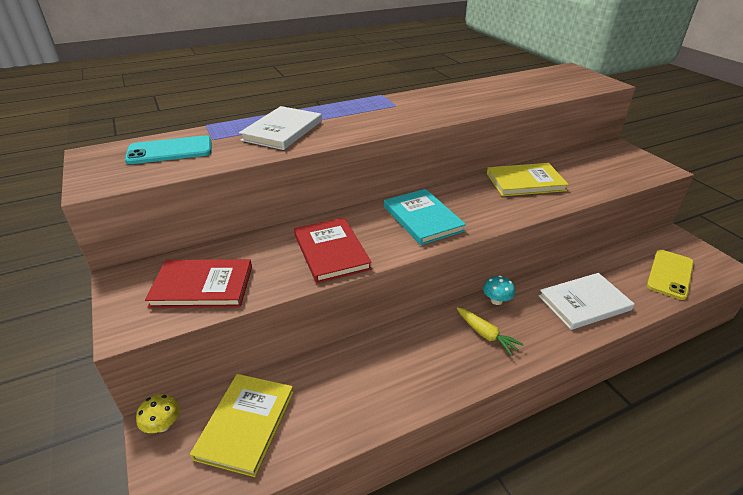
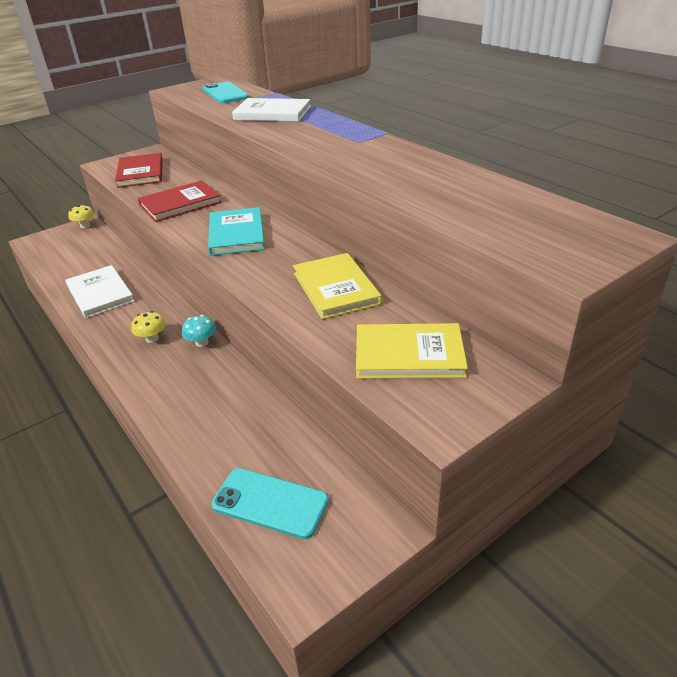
camera: 80 degrees right, 0 degrees up
yellow book [190,374,294,477] -> yellow book moved to [356,323,468,379]
turquoise book [384,189,466,245] -> turquoise book turned 60 degrees counterclockwise [208,207,265,256]
yellow carrot [457,307,524,356] -> yellow mushroom [131,311,166,343]
white book [539,273,634,330] -> white book moved to [66,265,134,318]
yellow phone [647,250,694,300] -> turquoise phone [211,468,329,539]

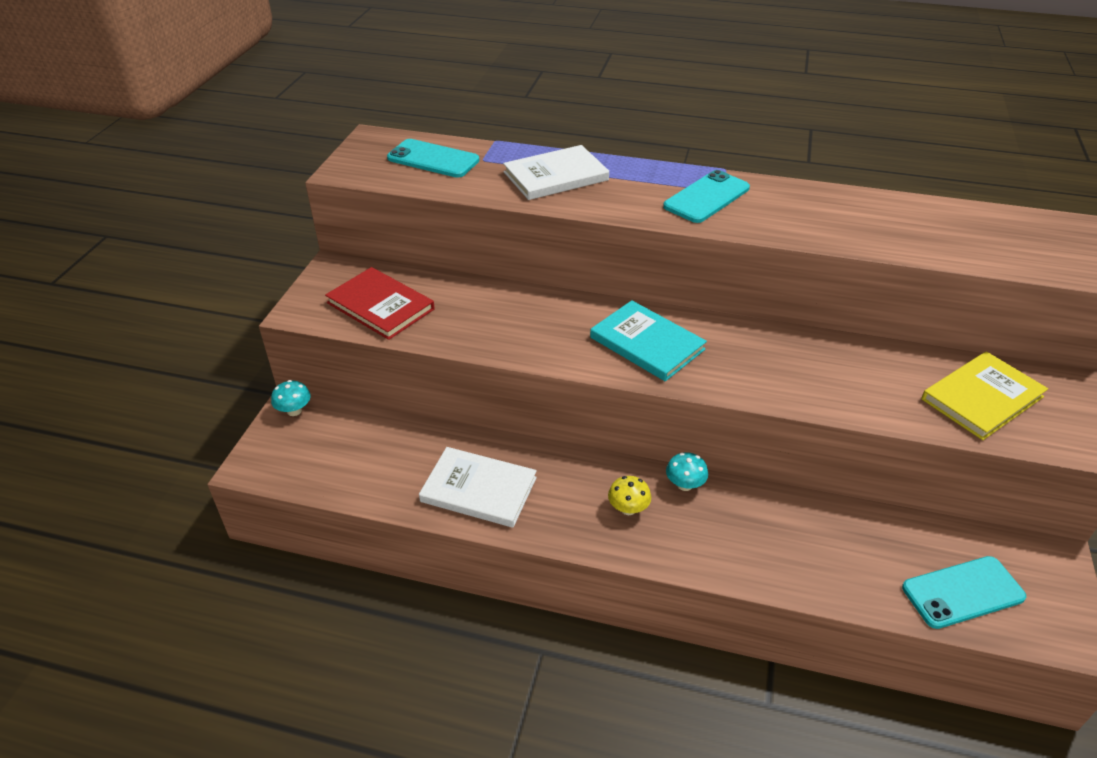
camera: 40 degrees left, 5 degrees up
yellow mushroom [68,205,95,228] -> turquoise mushroom [271,380,311,416]
red book [138,180,222,222] -> none
yellow book [293,253,382,319] -> none
none -> turquoise phone [663,170,750,223]

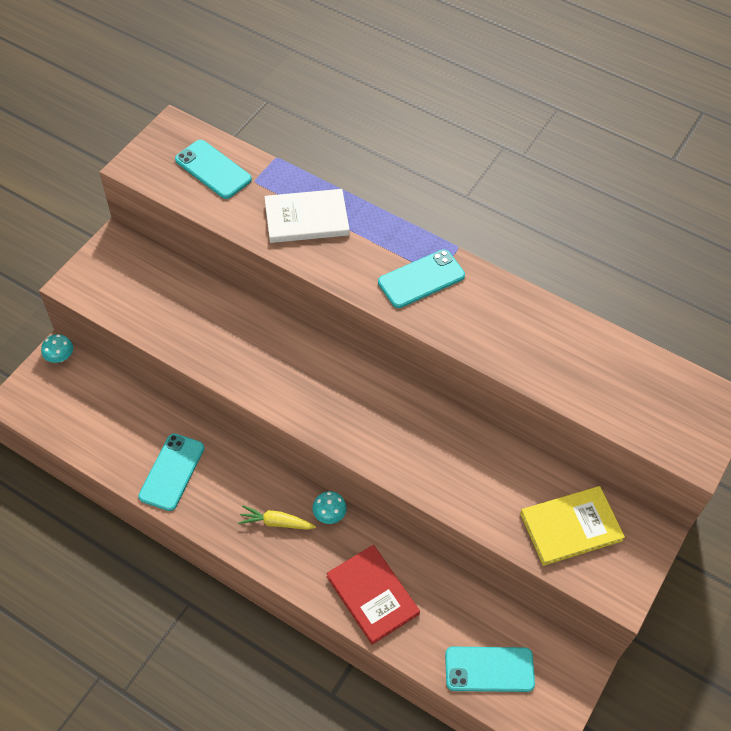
camera: 15 degrees right, 15 degrees up
red book [325,267,435,340] -> red book moved to [326,545,420,645]
white book [419,447,537,528] -> turquoise phone [138,433,204,511]
turquoise book [590,300,707,381] -> none
yellow mushroom [608,476,651,515] -> yellow carrot [238,505,316,530]

